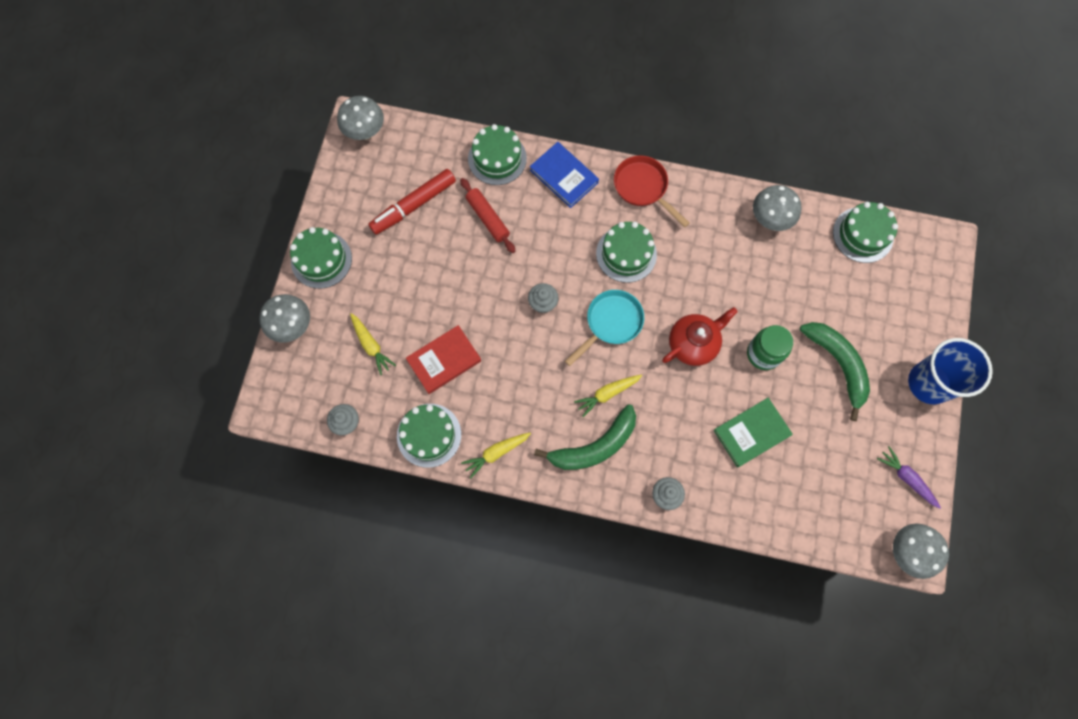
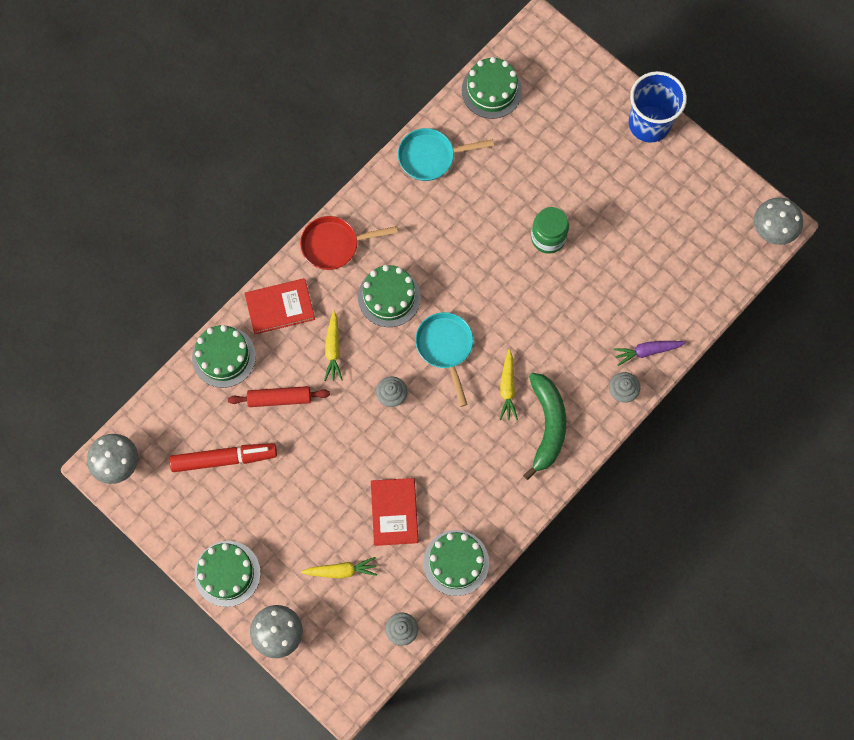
camera: 60 degrees left, 0 degrees up
red marker [368,169,456,235] -> red marker turned 90 degrees counterclockwise [169,443,277,472]
yellow carrot [461,433,531,479] -> yellow carrot moved to [324,311,343,381]
blue book [530,142,599,208] -> red book [244,278,315,334]
red teapot [662,307,738,366] -> none
green book [714,398,793,467] -> none
grey mushroom [753,185,801,231] -> turquoise pan [398,128,494,181]
green banana [800,322,870,421] -> none
purple carrot [877,446,941,509] -> purple carrot moved to [613,341,686,366]

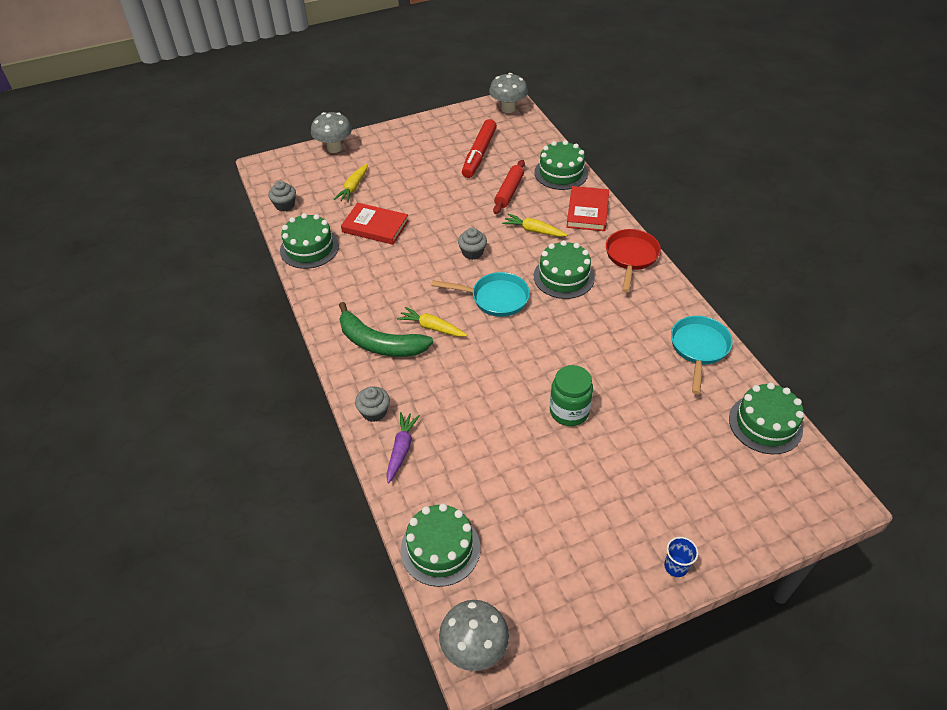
camera: 115 degrees right, 25 degrees down
green cake [194,541,261,607] -> green cake moved to [401,503,480,587]
blue cup [629,71,687,143] -> blue cup [664,537,698,577], size x0.42

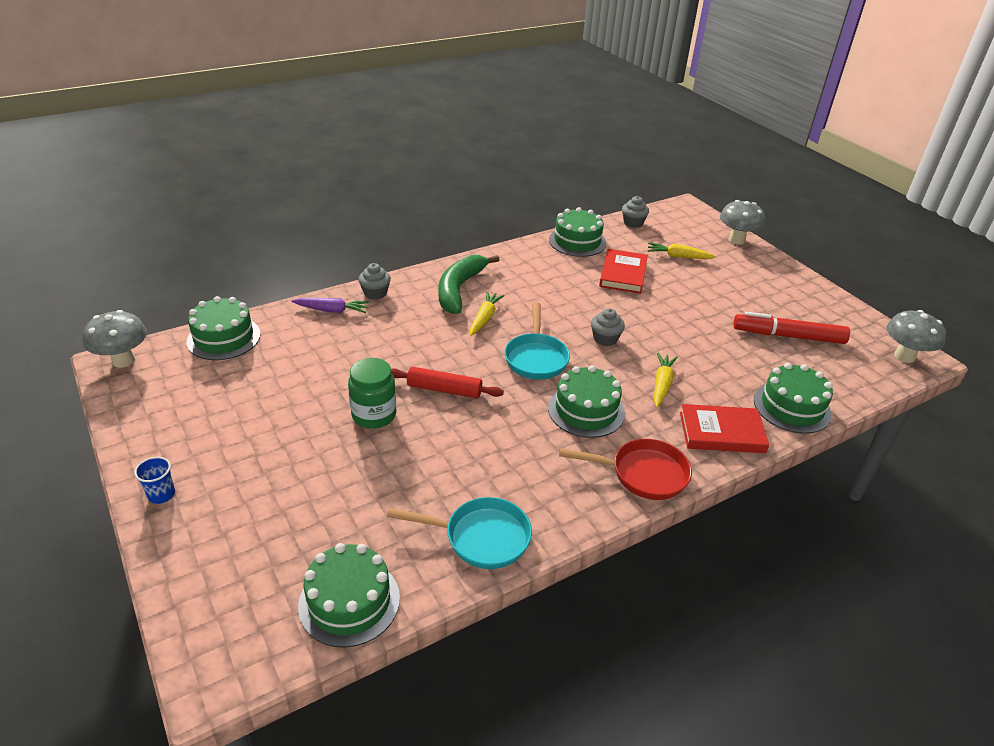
camera: 80 degrees right, 10 degrees down
red rolling pin [493,160,525,214] -> red rolling pin moved to [391,367,504,399]

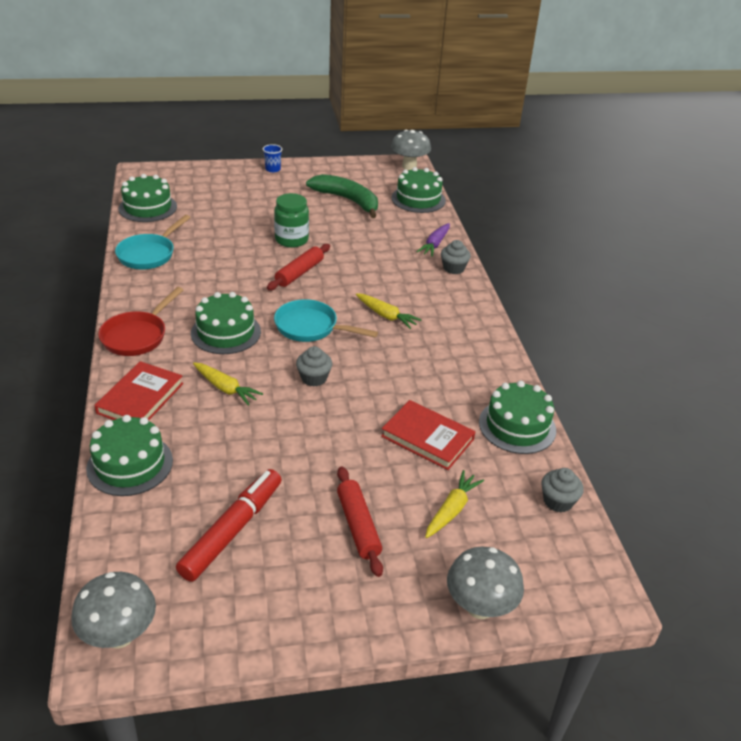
camera: 110 degrees right, 0 degrees up
green banana [438,255,500,314] -> green banana moved to [306,174,378,218]
none -> red rolling pin [337,466,383,577]

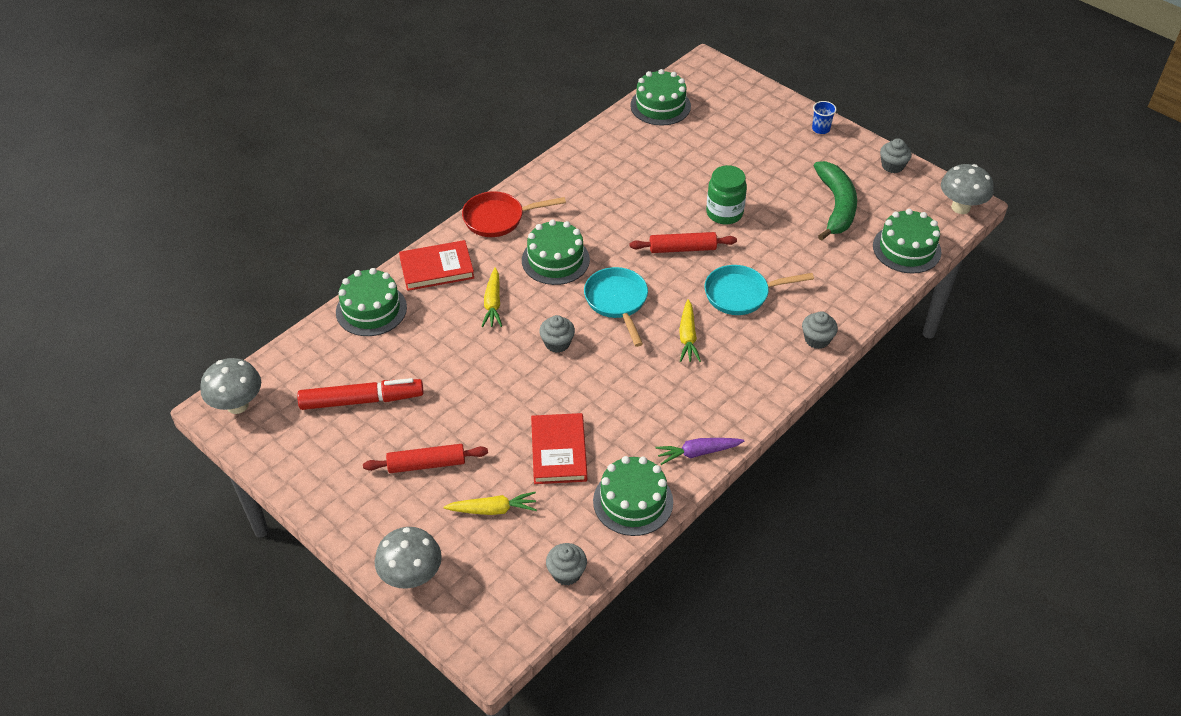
camera: 55 degrees right, 10 degrees up
turquoise pan [115,215,191,270] -> turquoise pan moved to [704,265,814,315]
red rolling pin [337,466,383,577] -> red rolling pin turned 45 degrees clockwise [363,444,488,473]
purple carrot [416,223,450,257] -> purple carrot moved to [655,438,744,465]
none -> grey cupcake [880,138,912,173]

